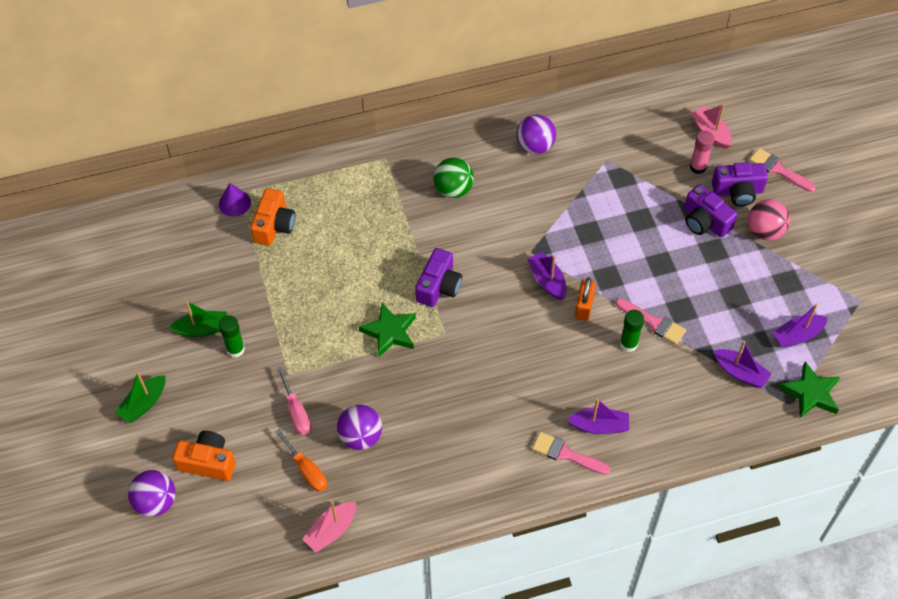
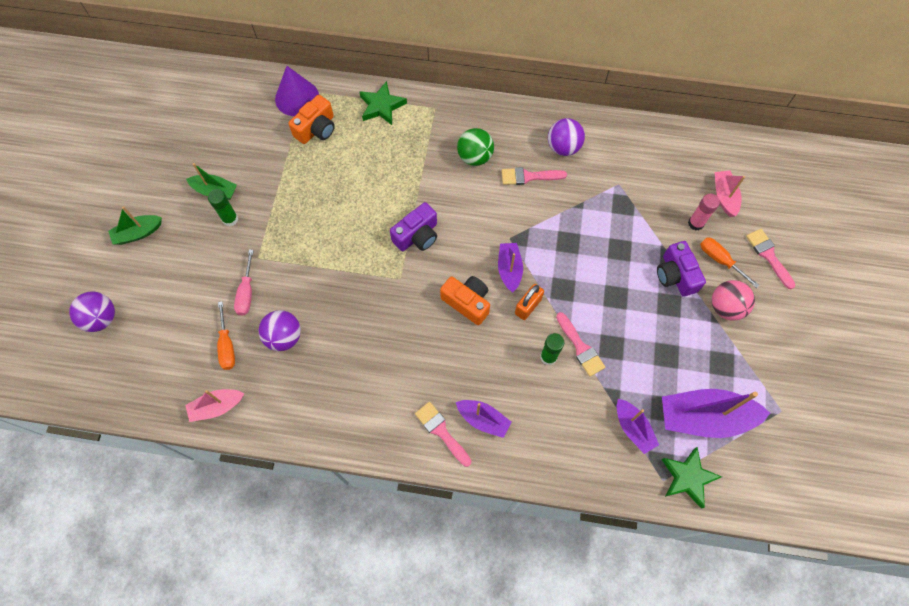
camera: 25 degrees right, 10 degrees up
orange camera [172,431,236,481] -> orange camera moved to [440,276,490,325]
purple cone [219,183,251,217] -> purple cone [275,66,319,116], size x1.58
green star [359,303,416,358] -> green star moved to [359,81,407,125]
purple camera [712,162,768,206] -> orange screwdriver [700,238,759,288]
purple boat [773,303,828,348] -> purple boat [662,389,770,438], size x1.80
none -> pink brush [502,167,567,185]

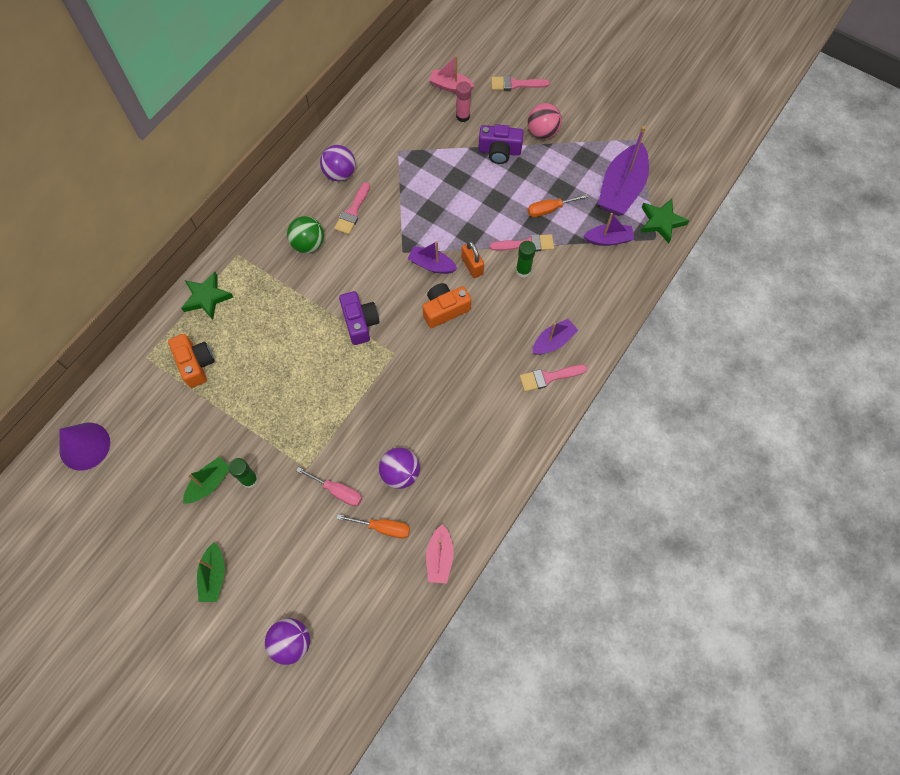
camera: 65 degrees left, 0 degrees up
purple cone [275,66,319,116] -> purple cone moved to [59,423,110,471]
orange screwdriver [700,238,759,288] -> orange screwdriver moved to [528,194,588,217]

